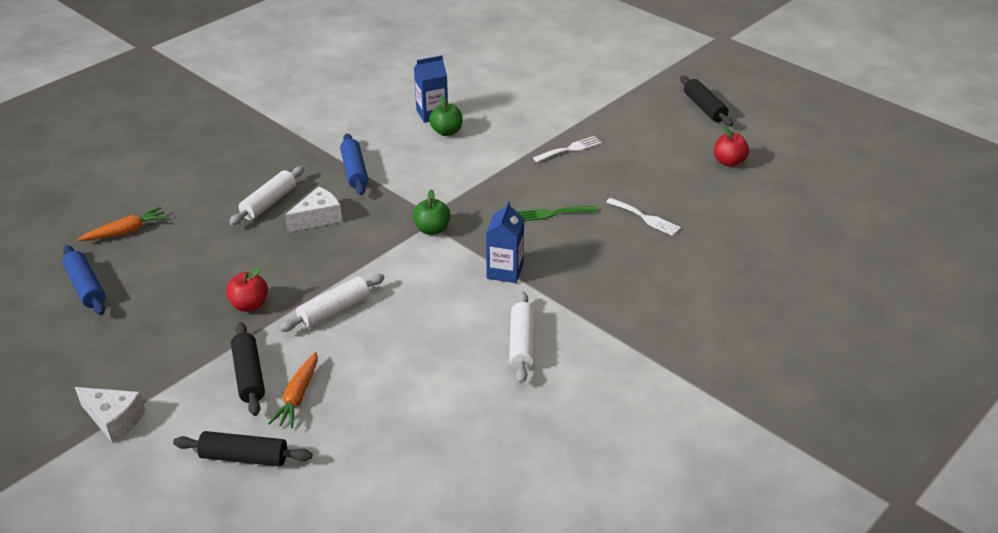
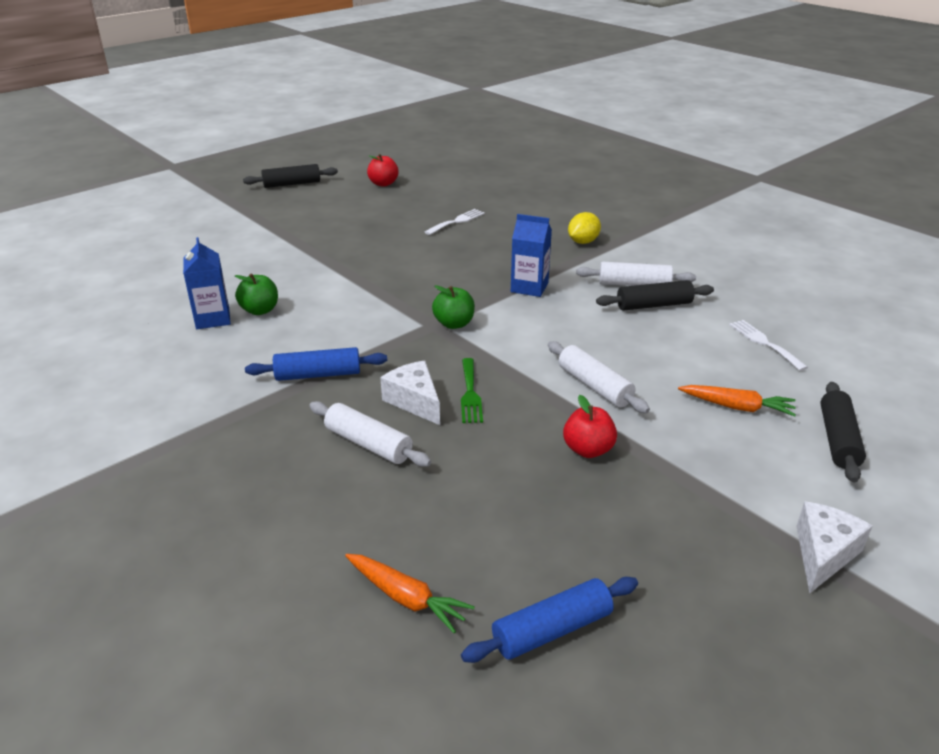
camera: 85 degrees left, 5 degrees down
orange carrot [78,207,167,241] -> orange carrot turned 150 degrees clockwise [345,554,475,633]
black rolling pin [231,322,265,416] -> black rolling pin moved to [596,280,714,311]
green fork [517,206,597,221] -> green fork moved to [461,358,483,423]
white fork [533,136,602,162] -> white fork moved to [729,320,808,371]
none -> yellow lemon [568,212,601,244]

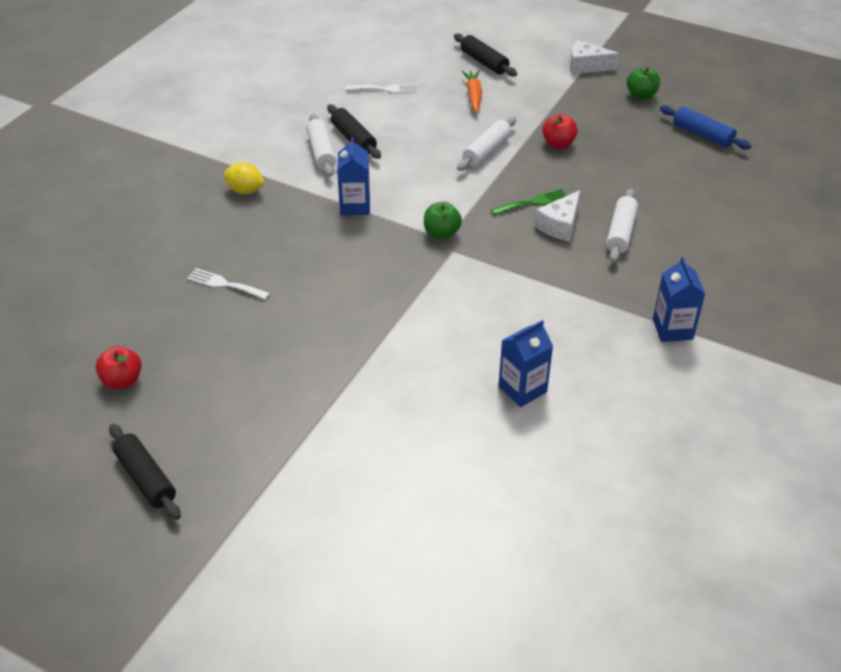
camera: 110 degrees left, 10 degrees up
green apple [235,274,278,315] -> green apple moved to [627,67,660,99]
blue rolling pin [245,347,387,381] -> none
orange carrot [345,554,475,633] -> none
white fork [729,320,808,371] -> white fork turned 135 degrees counterclockwise [346,85,417,93]
black rolling pin [820,382,866,482] -> black rolling pin turned 60 degrees clockwise [454,33,517,77]
none -> blue carton [653,257,705,342]

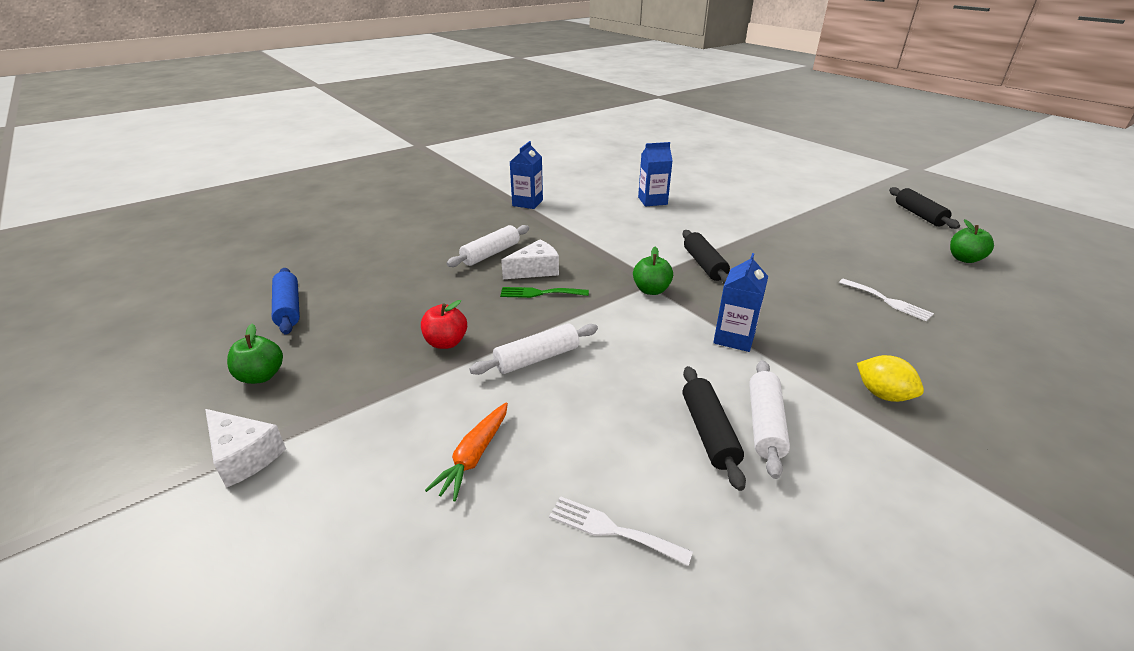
camera: 155 degrees left, 10 degrees down
red apple [96,346,142,389] -> green apple [950,219,994,263]
black rolling pin [454,33,517,77] -> black rolling pin moved to [682,230,730,284]

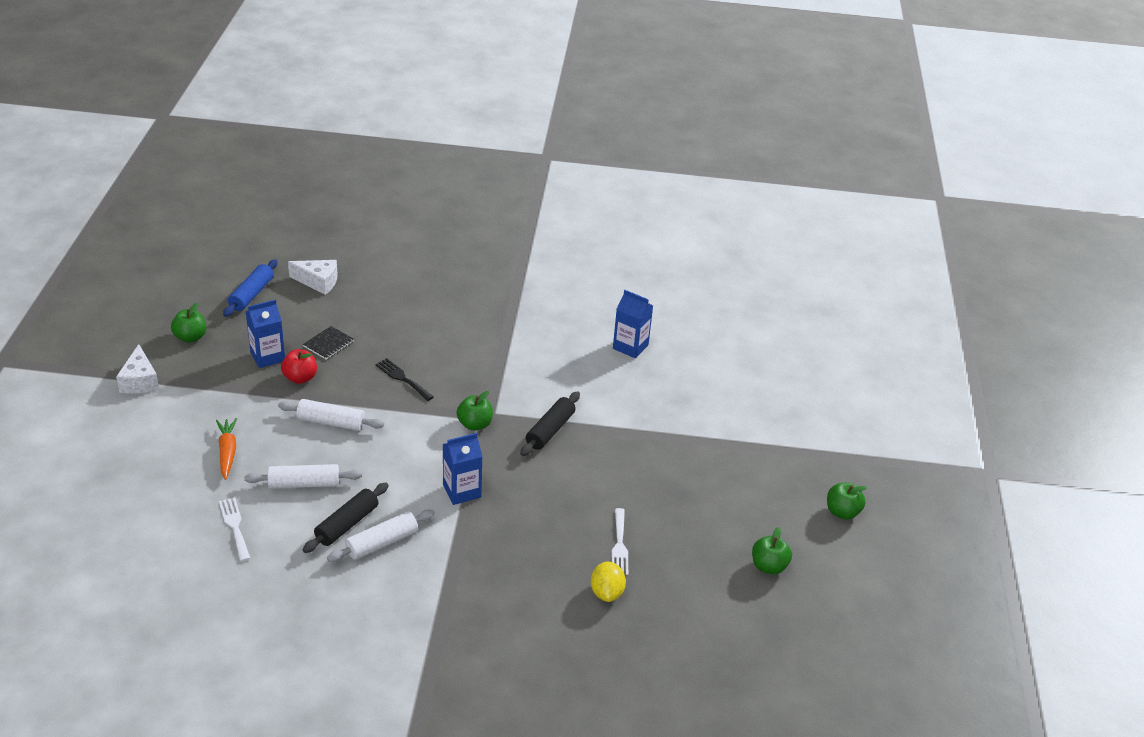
camera: 40 degrees right, 5 degrees up
orange carrot [425,402,508,502] -> orange carrot turned 105 degrees clockwise [216,418,237,480]
white rolling pin [446,225,529,267] -> white rolling pin moved to [245,464,362,489]
green fork [500,287,589,298] -> black fork [375,358,434,401]
white cheese [501,239,559,279] -> white cheese moved to [288,260,338,295]
blue carton [510,141,543,209] -> blue carton moved to [246,299,285,368]
yellow lemon [857,355,924,402] -> yellow lemon moved to [591,561,626,602]
black rolling pin [889,187,960,229] -> green apple [827,482,867,520]
none -> black notebook [303,326,354,360]

